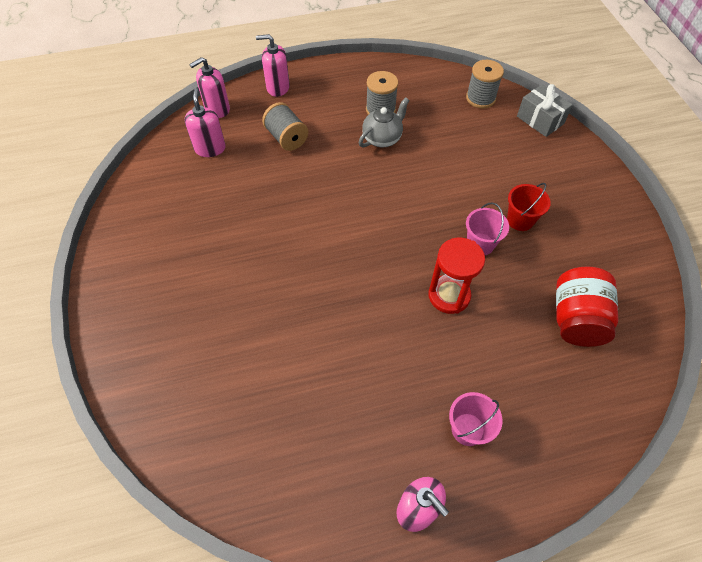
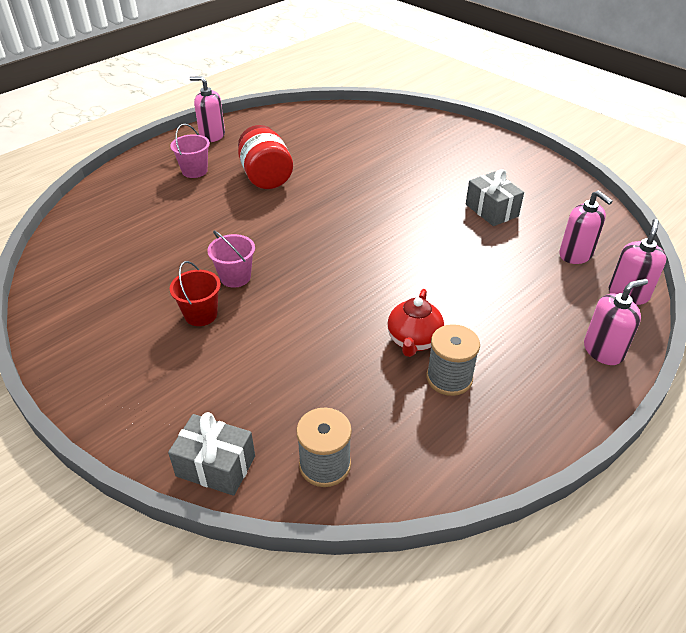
camera: 150 degrees right, 15 degrees down
grey spool [262,102,308,151] -> none
grey teapot [358,97,409,148] -> red teapot [387,289,444,357]
red hourglass [428,238,485,314] -> none
red jar [556,267,618,347] -> red jar moved to [238,125,293,189]
none -> grey gift [466,169,524,226]

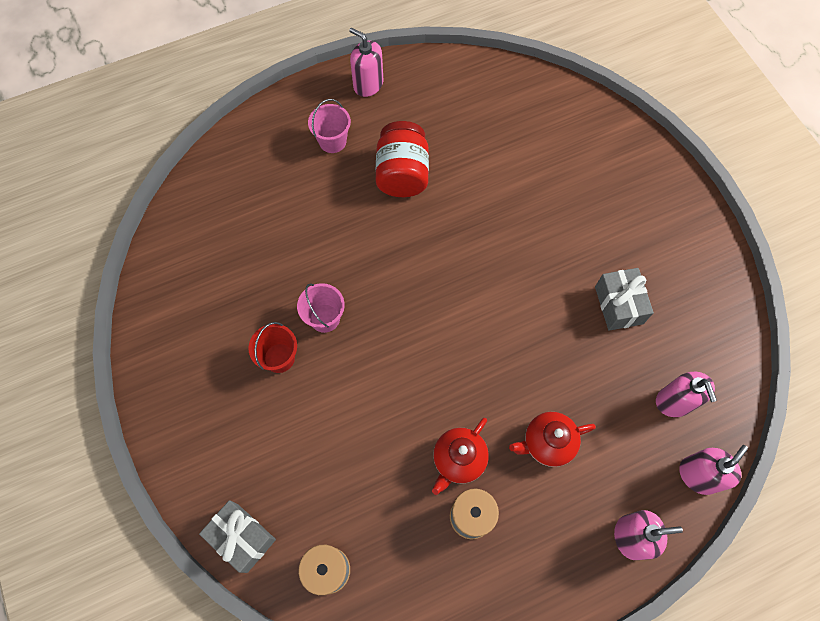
camera: 20 degrees right, 25 degrees up
none -> red teapot [509,412,596,467]

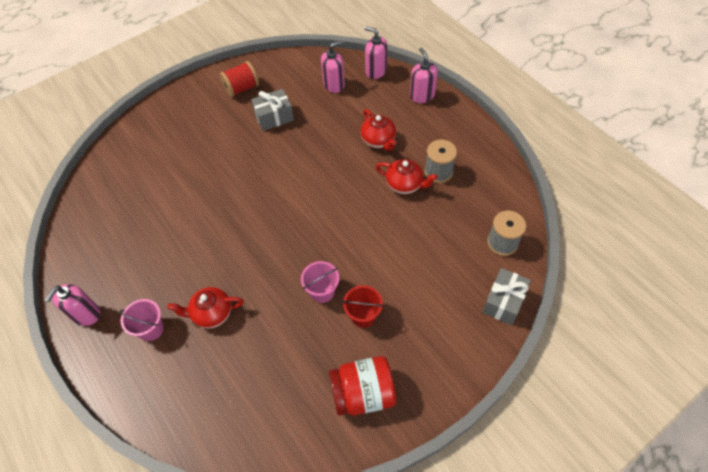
camera: 100 degrees left, 10 degrees down
red jar [376,121,429,197] -> red jar moved to [329,356,396,416]
none -> red teapot [167,287,244,329]
none -> red spool [220,61,259,97]

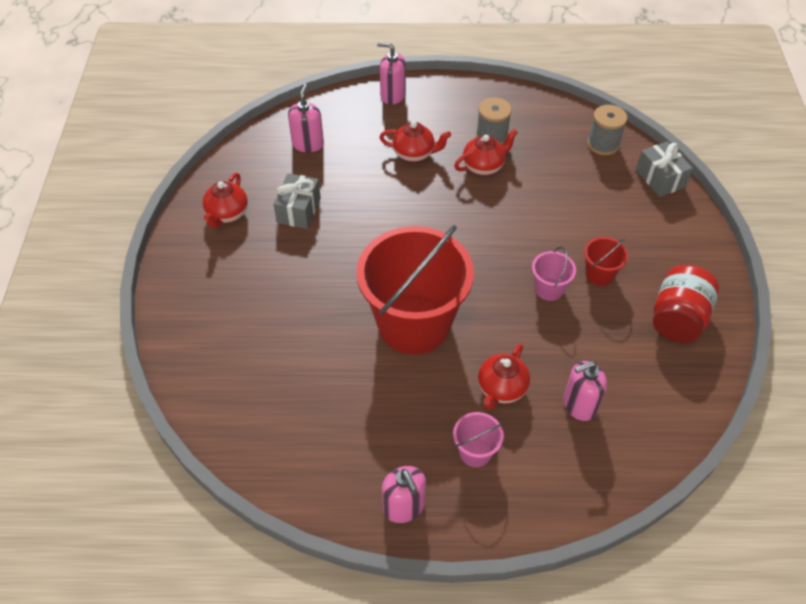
camera: 55 degrees left, 5 degrees down
red spool [220,61,259,97] -> red teapot [202,173,248,228]
pink soap dispenser [365,27,388,79] -> pink soap dispenser moved to [563,361,607,421]
none -> red bucket [356,225,474,355]

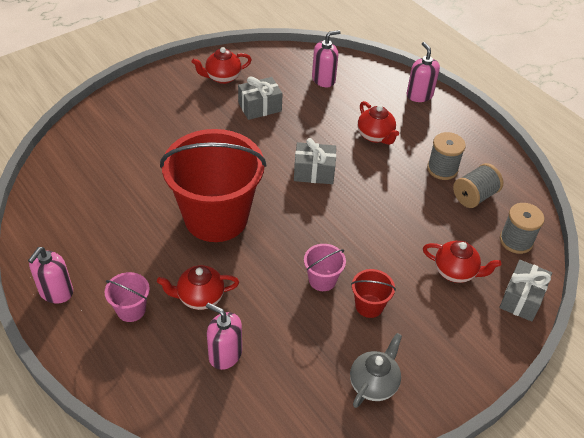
camera: 50 degrees right, 5 degrees down
red teapot [454,129,518,175] -> red teapot moved to [423,241,501,283]
red jar [653,265,719,343] -> grey teapot [350,333,402,408]
none -> grey gift [294,138,336,184]
none -> grey spool [453,163,503,208]

